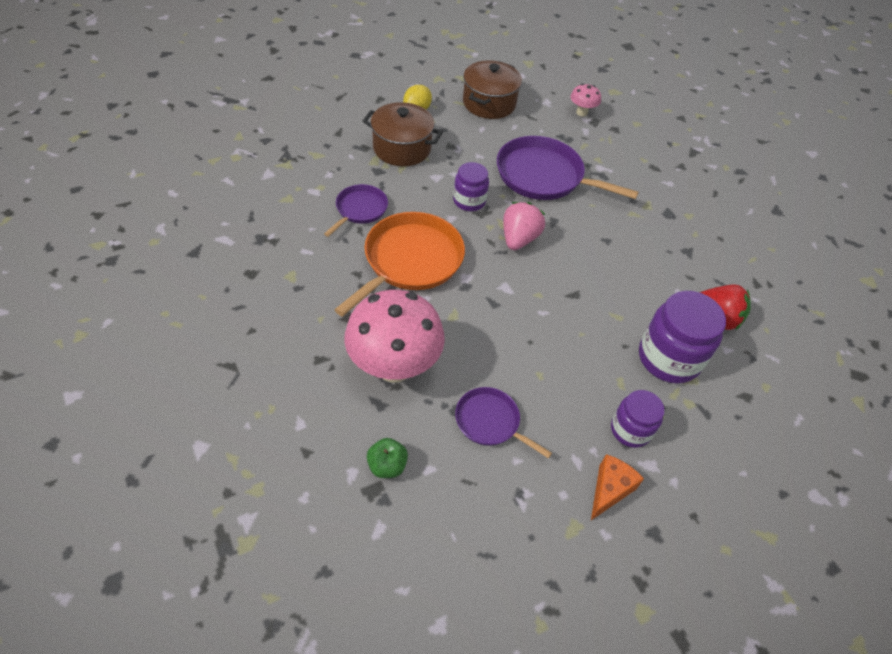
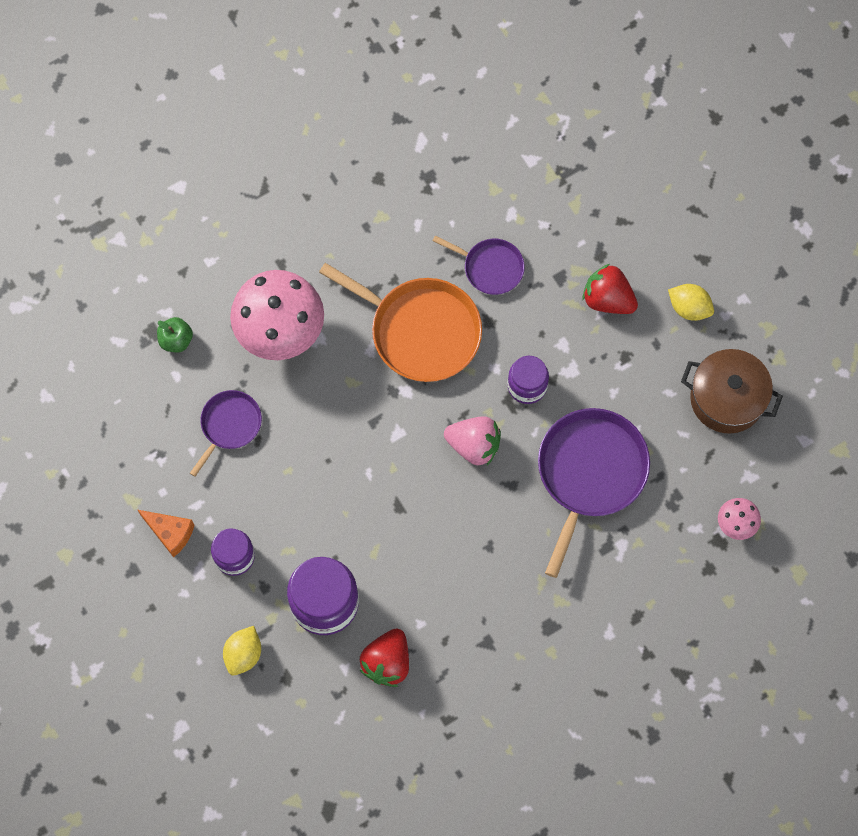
camera: 90 degrees right, 20 degrees up
brown pot [363,102,443,166] -> red strawberry [582,264,638,314]
none -> yellow lemon [223,626,261,675]

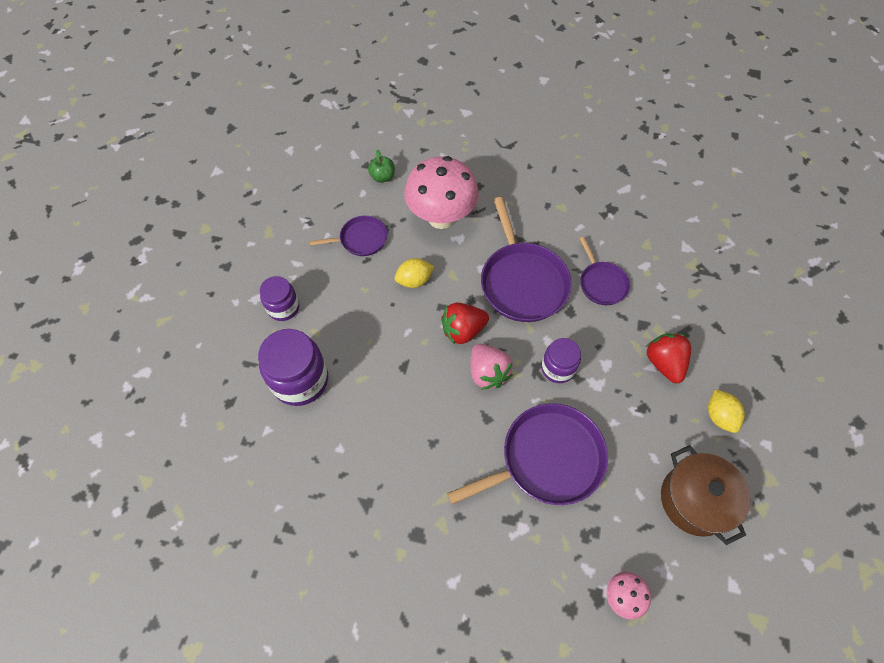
camera: 45 degrees right, 10 degrees down
orange cheese [138,510,194,558] -> none
yellow lemon [223,626,261,675] -> yellow lemon moved to [395,258,434,288]
orange pan [319,263,482,382] -> purple pan [481,197,572,322]
red strawberry [360,629,409,687] -> red strawberry moved to [441,303,489,344]

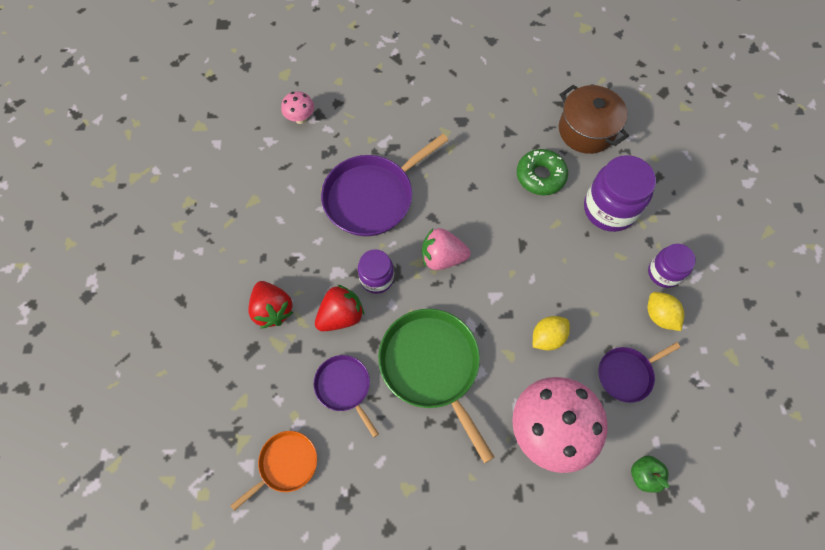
camera: 165 degrees right, 5 degrees up
red strawberry [441,303,489,344] -> red strawberry moved to [315,284,364,331]
pink strawberry [470,344,513,390] -> pink strawberry turned 45 degrees counterclockwise [422,228,470,270]
purple pan [481,197,572,322] -> green pan [378,309,495,463]
brown pot [661,445,750,545] -> brown pot moved to [559,85,629,154]
yellow lemon [708,389,745,433] -> yellow lemon moved to [648,292,684,331]
none -> orange pan [230,431,317,511]
none -> green donut [517,149,568,195]

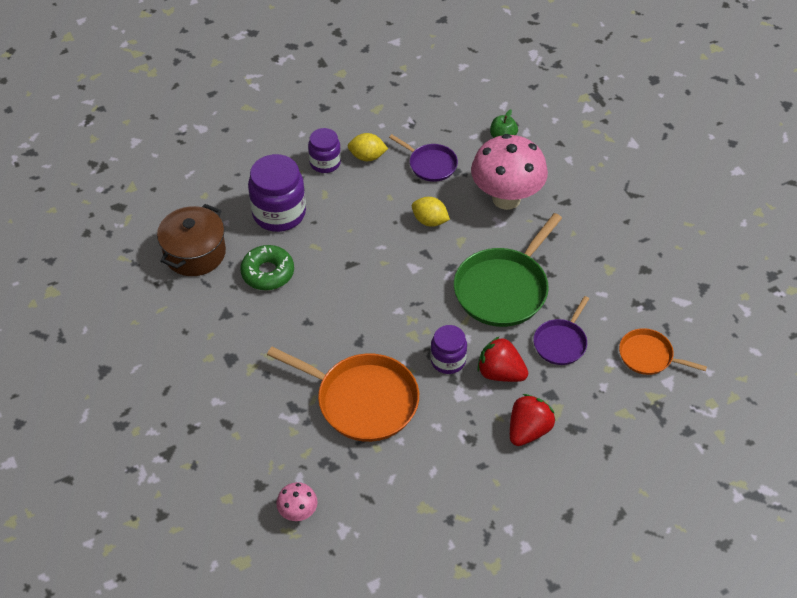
camera: 115 degrees left, 15 degrees down
purple pan [321,134,448,236] -> orange pan [267,347,419,442]
pink strawberry [422,228,470,270] -> none
yellow lemon [648,292,684,331] -> yellow lemon turned 60 degrees clockwise [348,133,388,161]

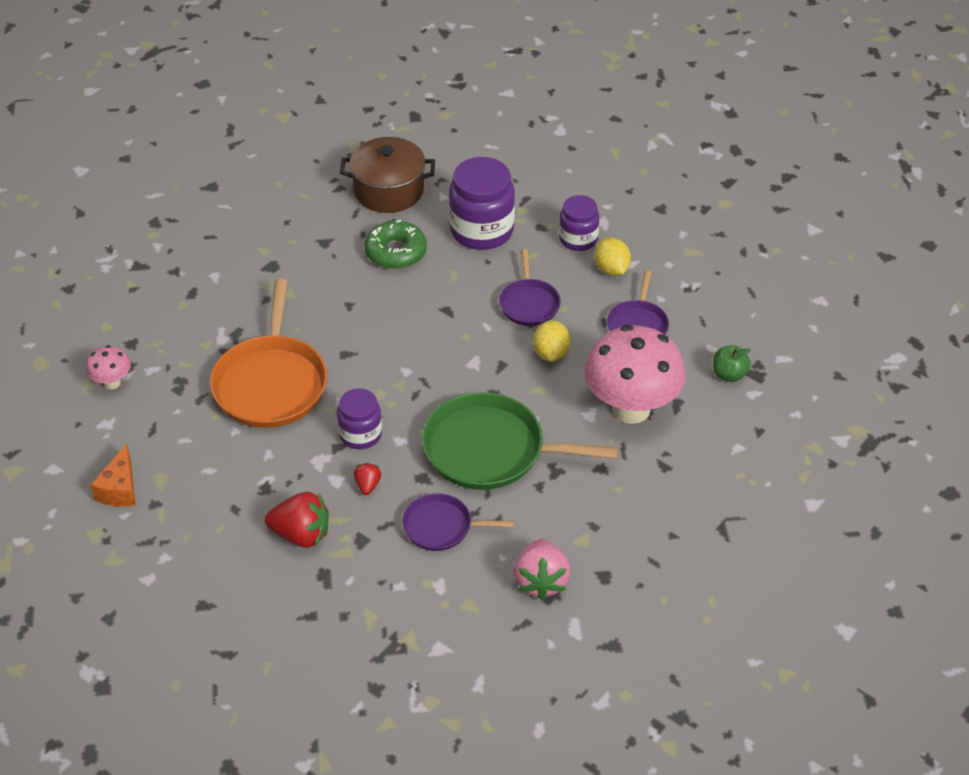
camera: 65 degrees right, 5 degrees down
red strawberry [477,336,528,382] -> red strawberry [354,463,381,495], size x0.51
orange pan [619,328,707,375] -> none
none -> orange cheese [90,443,136,506]
none -> purple pan [499,249,561,326]
none -> pink strawberry [513,539,571,600]

